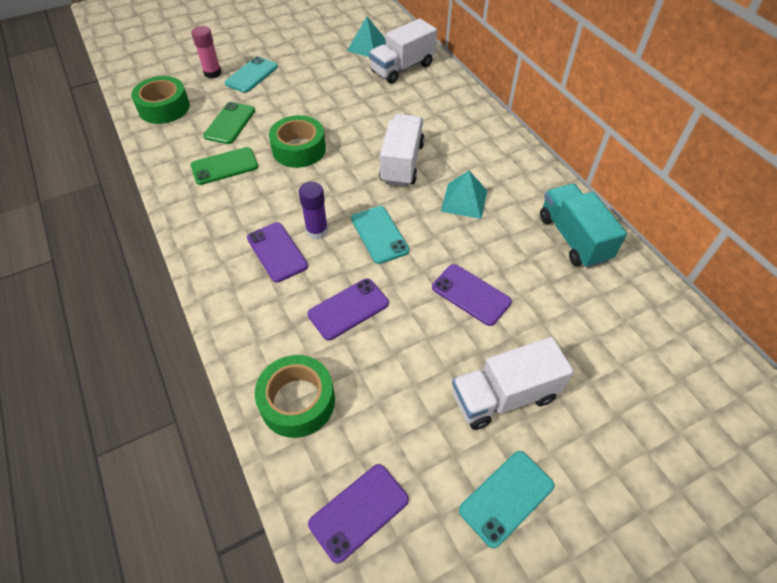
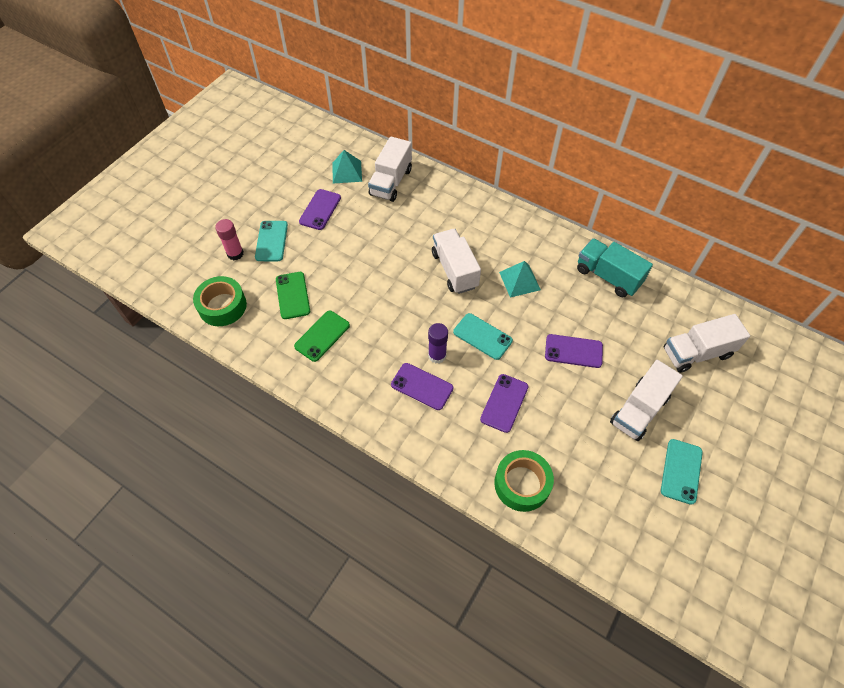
camera: 30 degrees left, 5 degrees up
green tape [269,115,326,168] -> none
purple phone [308,464,409,563] -> purple phone moved to [299,189,341,230]
none -> white truck [664,314,750,373]

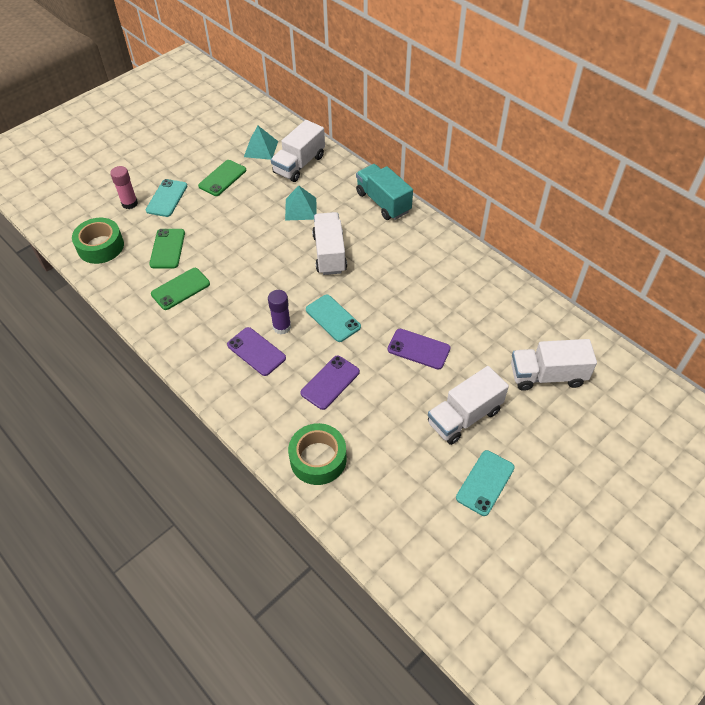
camera: 15 degrees right, 5 degrees down
purple phone [299,189,341,230] -> green phone [198,160,246,196]
turquoise pyramid [499,261,541,298] -> turquoise pyramid moved to [285,186,316,221]
turquoise truck [577,238,653,297] -> turquoise truck moved to [356,164,413,220]

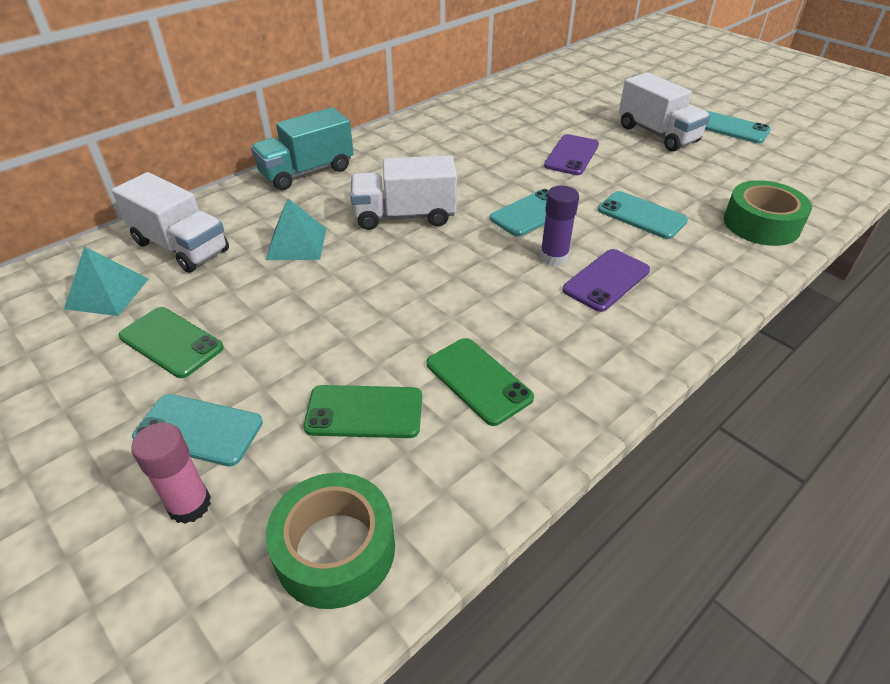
camera: 90 degrees left, 10 degrees down
purple phone [300,356,360,410] -> turquoise phone [598,191,688,239]
white truck [511,339,597,391] -> none

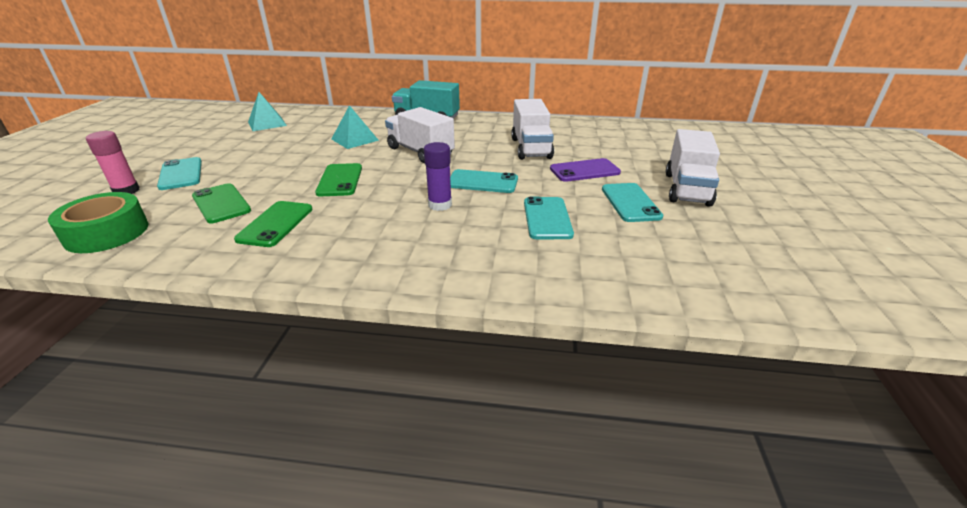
camera: 50 degrees right, 10 degrees down
white truck [112,172,229,273] -> white truck moved to [511,99,554,160]
green phone [119,307,224,378] -> green phone moved to [315,163,362,196]
purple phone [562,249,650,312] -> none
turquoise phone [705,111,771,143] -> turquoise phone moved to [602,183,663,222]
green tape [724,180,812,246] -> none

